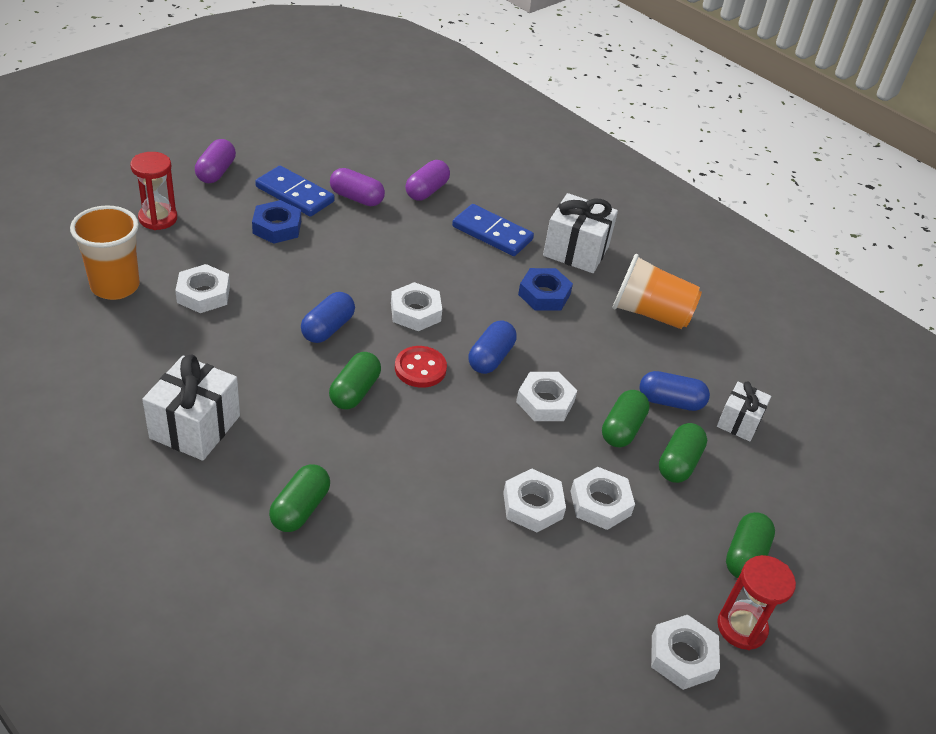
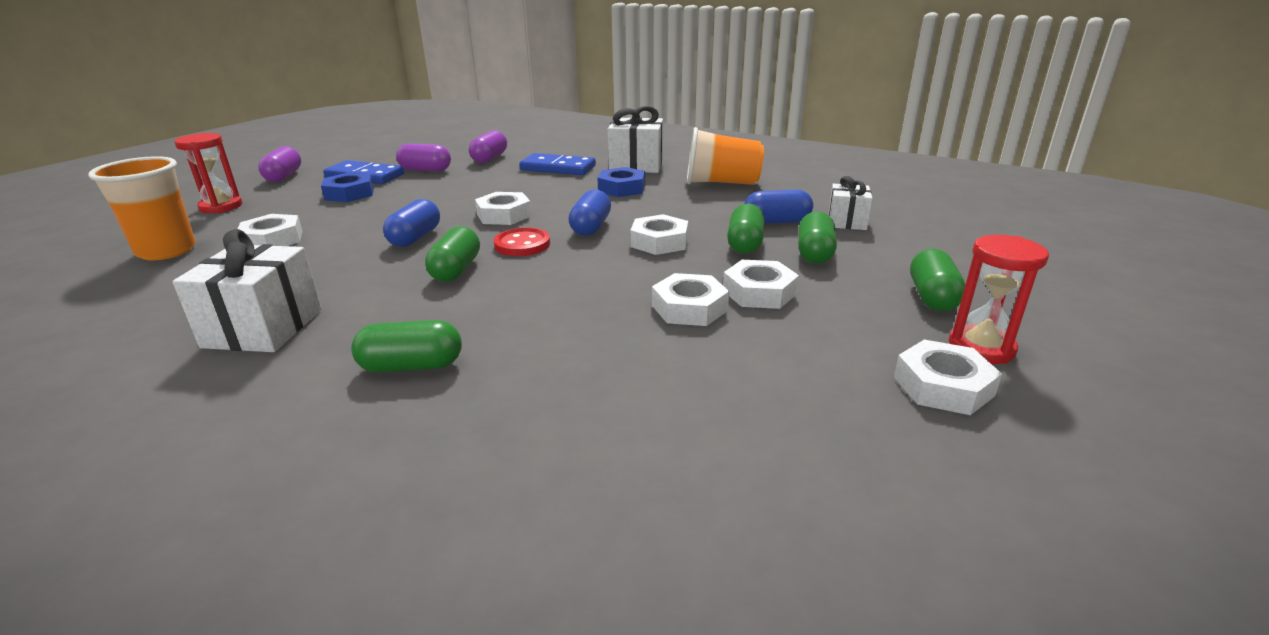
camera: 10 degrees left, 15 degrees down
green capsule [269,464,330,532] -> green capsule turned 75 degrees clockwise [351,320,462,373]

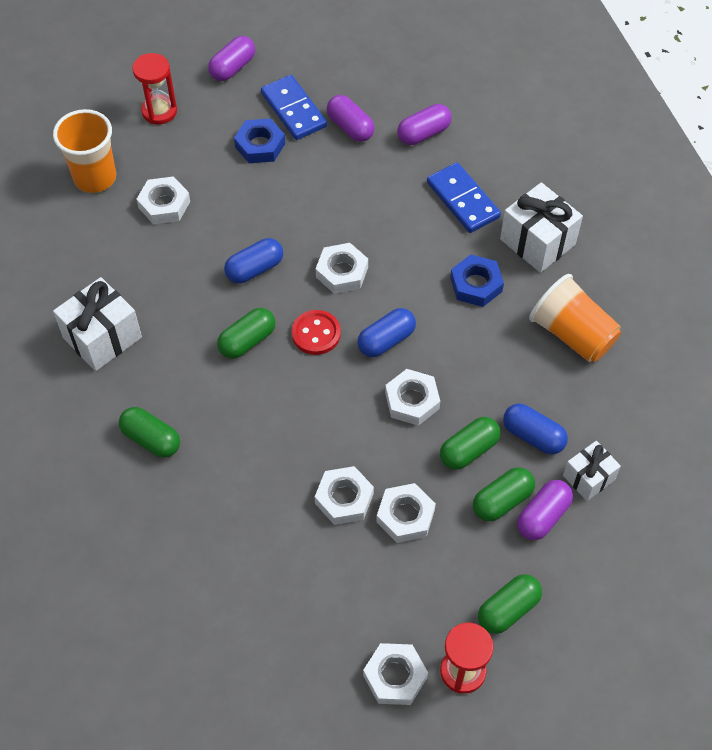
camera: 40 degrees right, 30 degrees up
none -> purple capsule [517,480,573,540]

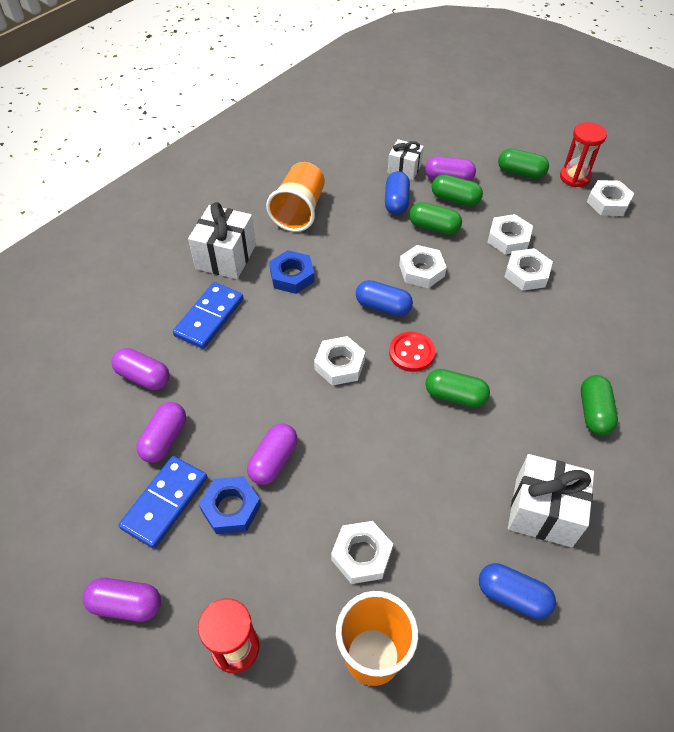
camera: 120 degrees left, 5 degrees down
blue capsule [224,238,283,283] -> blue capsule moved to [479,563,556,619]
none -> purple capsule [247,423,298,485]

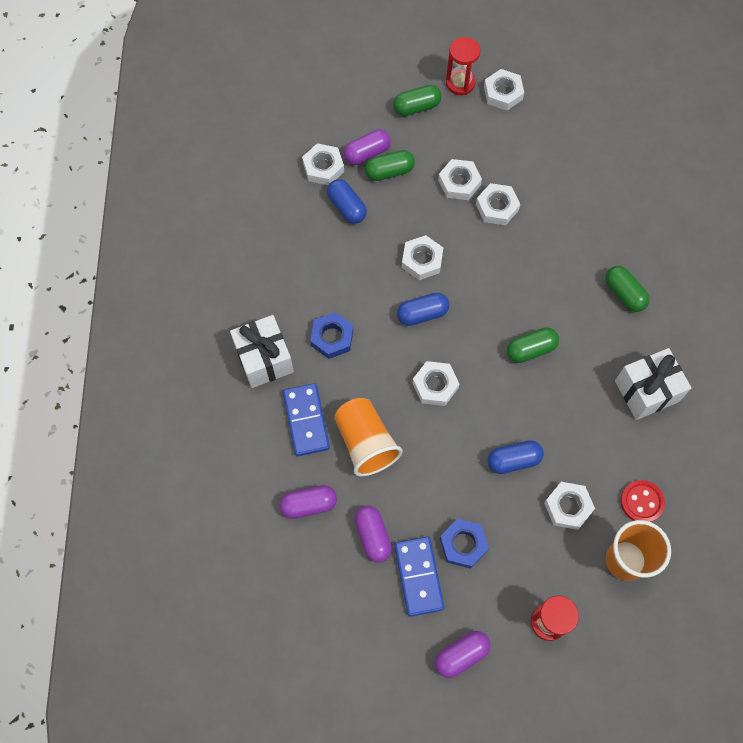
camera: 40 degrees left, 15 degrees up
purple capsule [247,423,298,485] -> none
orange cup [266,162,325,232] -> orange cup moved to [334,398,402,476]
white gift [388,139,424,180] -> white nut [302,143,344,185]
red button [389,332,435,372] -> red button moved to [620,480,665,522]
green capsule [409,202,462,235] -> none
blue capsule [479,563,556,619] -> blue capsule moved to [487,440,544,474]

